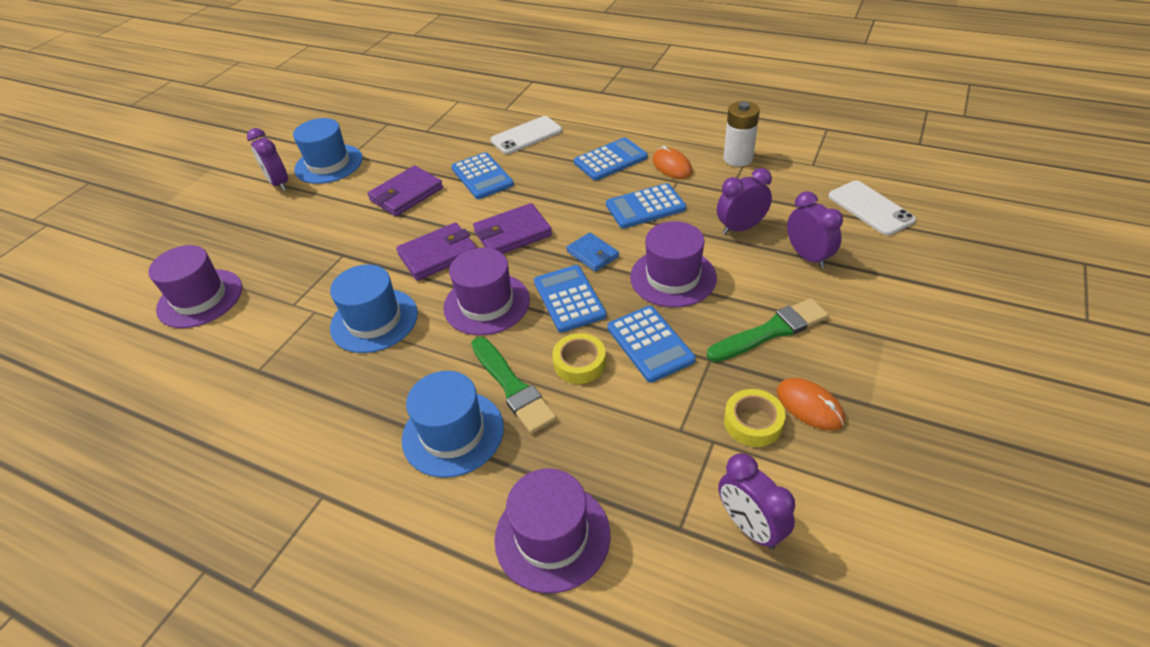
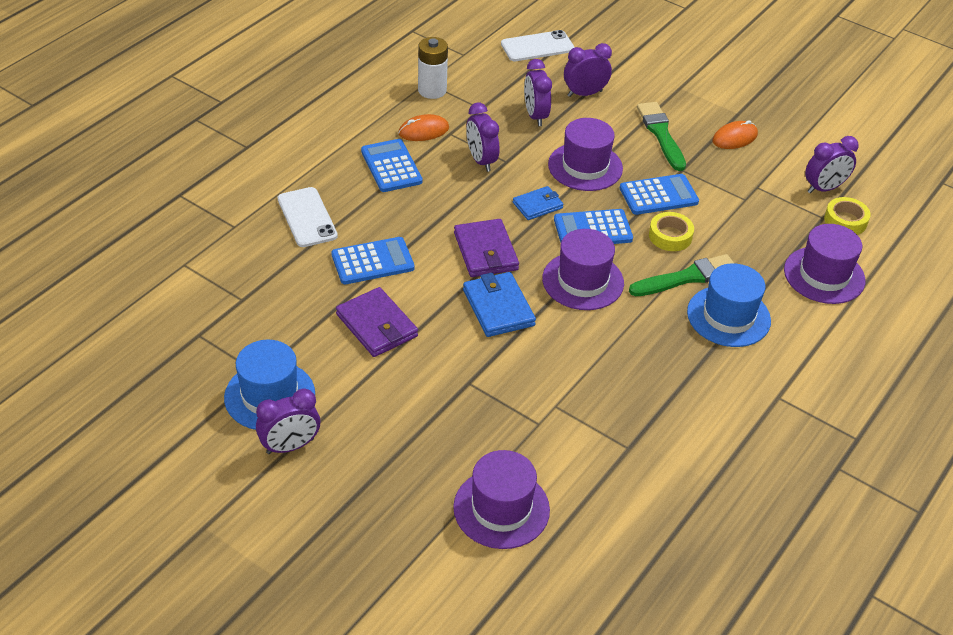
camera: 85 degrees left, 0 degrees up
blue hat [330,264,418,353] -> none
purple wallet [396,223,477,281] -> blue wallet [463,272,536,337]
blue calculator [606,183,686,228] -> purple clock [466,103,499,172]
yellow tape [724,389,786,447] -> yellow tape moved to [824,197,871,235]

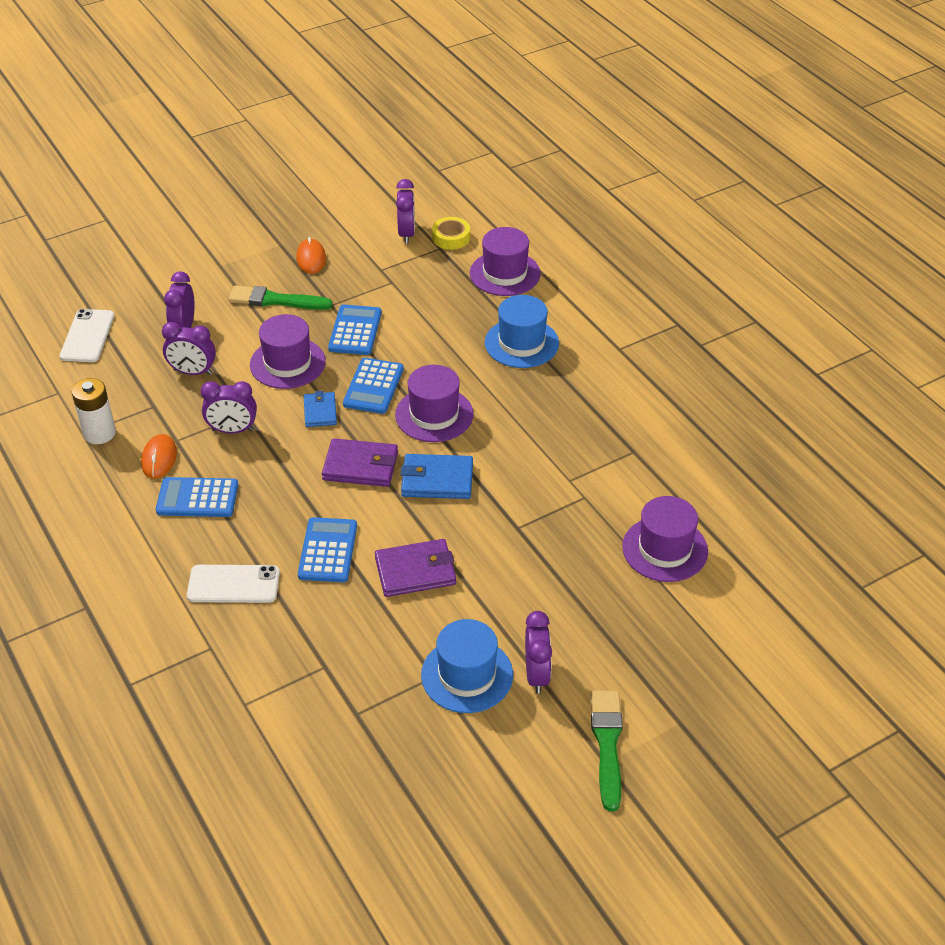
camera: 65 degrees left, 0 degrees up
green brush [629,254,734,296] -> green brush moved to [591,690,623,811]
yellow tape [649,212,694,251] -> none

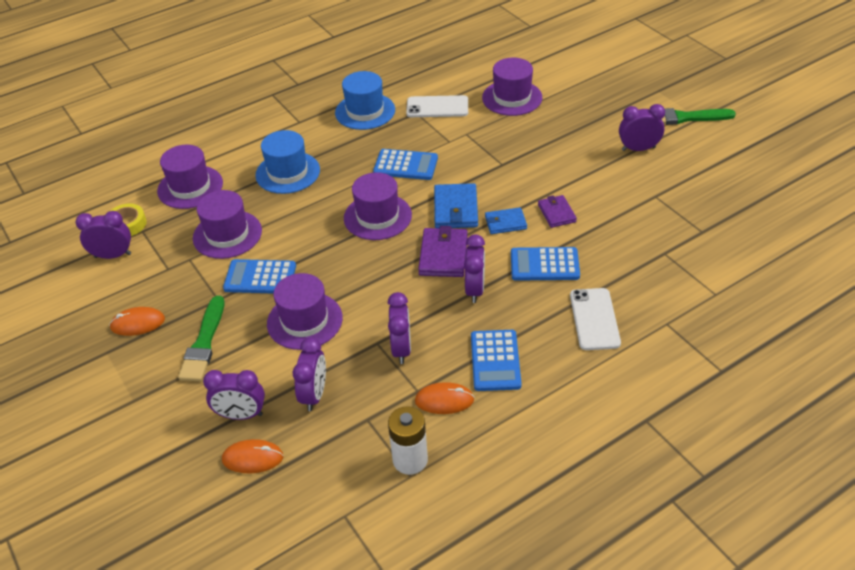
camera: 90 degrees left, 0 degrees up
white phone [60,309,115,362] -> white phone moved to [406,95,468,117]
blue wallet [304,391,337,427] -> blue wallet moved to [485,207,527,234]
blue calculator [343,358,404,414] -> blue calculator moved to [373,149,438,180]
purple wallet [375,539,456,597] -> purple wallet [538,195,577,228], size x0.64
blue hat [421,619,513,713] -> blue hat moved to [335,71,395,130]
none -> purple hat [193,190,262,259]
none -> orange mouse [222,439,284,473]
none -> purple clock [464,235,485,303]

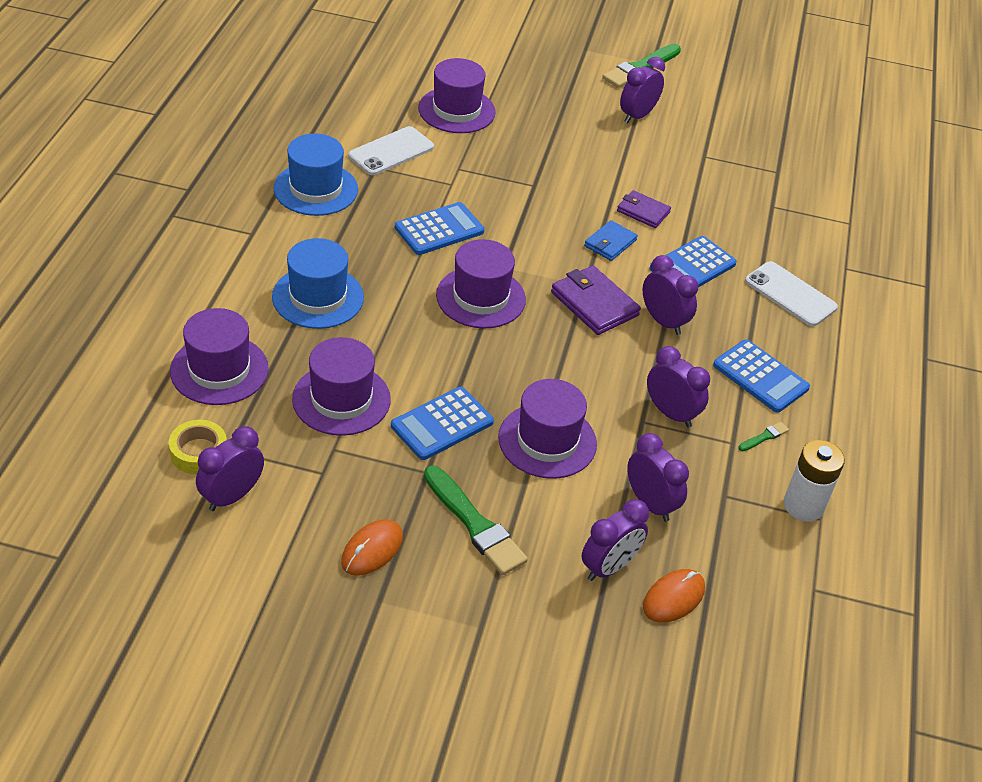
camera: 50 degrees left, 0 degrees up
orange mouse [415,382,474,414] -> green brush [738,422,789,451]
blue wallet [434,183,478,228] -> none

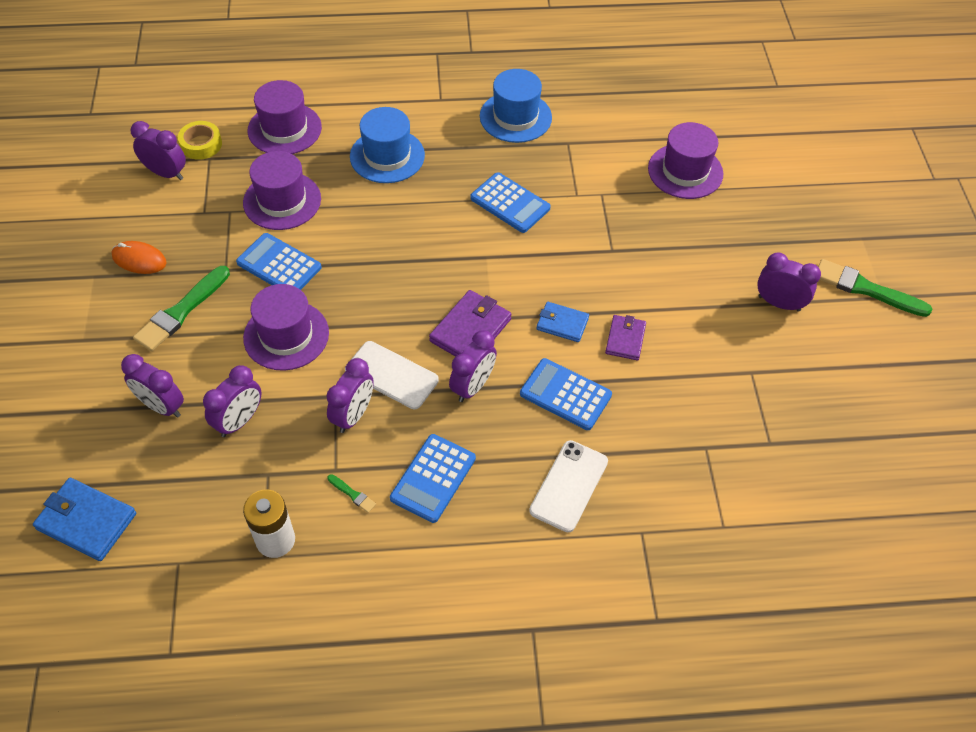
camera: 75 degrees right, 10 degrees up
white phone [348,126,434,175] -> white phone moved to [345,341,439,409]
purple hat [436,239,526,328] -> none
orange mouse [643,569,705,623] -> none
none -> blue wallet [33,478,136,561]

